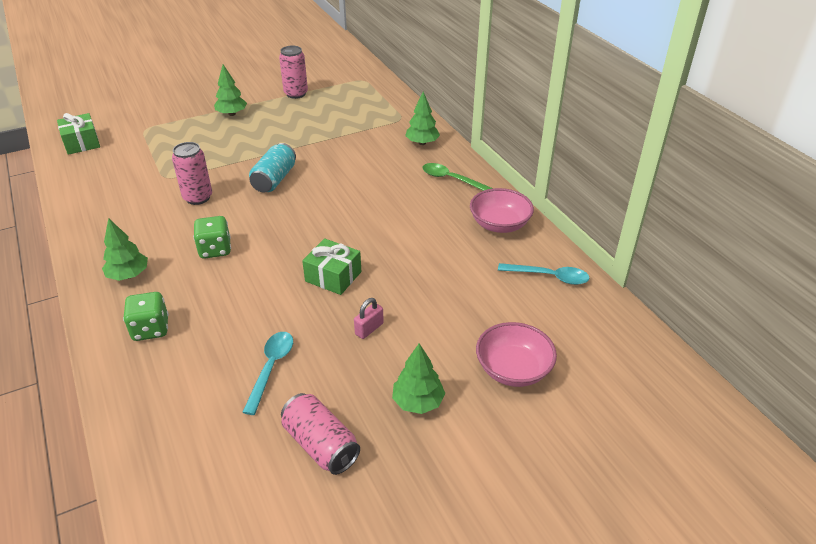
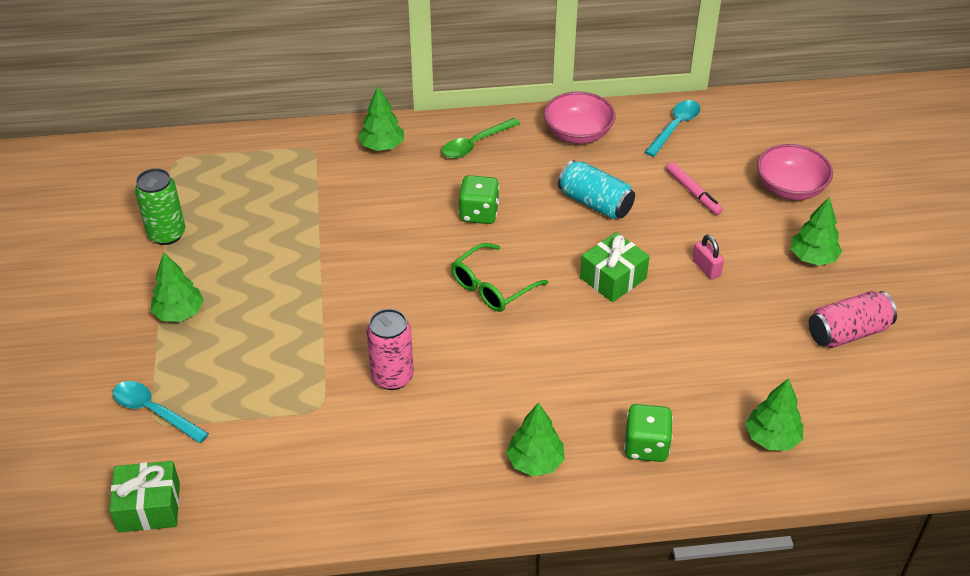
camera: 70 degrees left, 5 degrees up
green dice [193,216,231,259] -> green dice moved to [459,175,499,224]
turquoise spoon [242,332,293,415] -> turquoise spoon moved to [113,381,209,443]
turquoise can [249,143,296,193] -> turquoise can moved to [558,160,635,219]
pink can [279,46,308,99] -> green can [135,168,185,245]
none -> green glasses [451,243,548,312]
none -> pink marker [666,162,723,215]
none -> green tree [745,378,803,451]

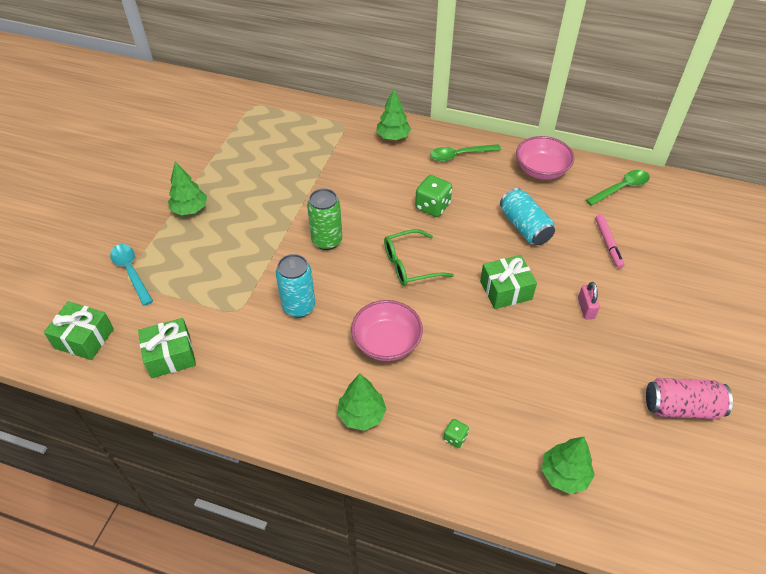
camera: 25 degrees right, 5 degrees up
green can [135,168,185,245] -> green can moved to [307,189,342,250]
pink can [366,309,414,390] -> turquoise can [276,254,315,318]
green dice [624,404,673,462] -> green dice [443,419,469,448], size x0.53
turquoise spoon [645,100,701,157] -> green spoon [586,170,650,206]
pink bowl [757,144,833,200] -> pink bowl moved to [351,300,423,361]
green tree [791,197,842,266] -> none
none -> green gift [138,318,196,378]

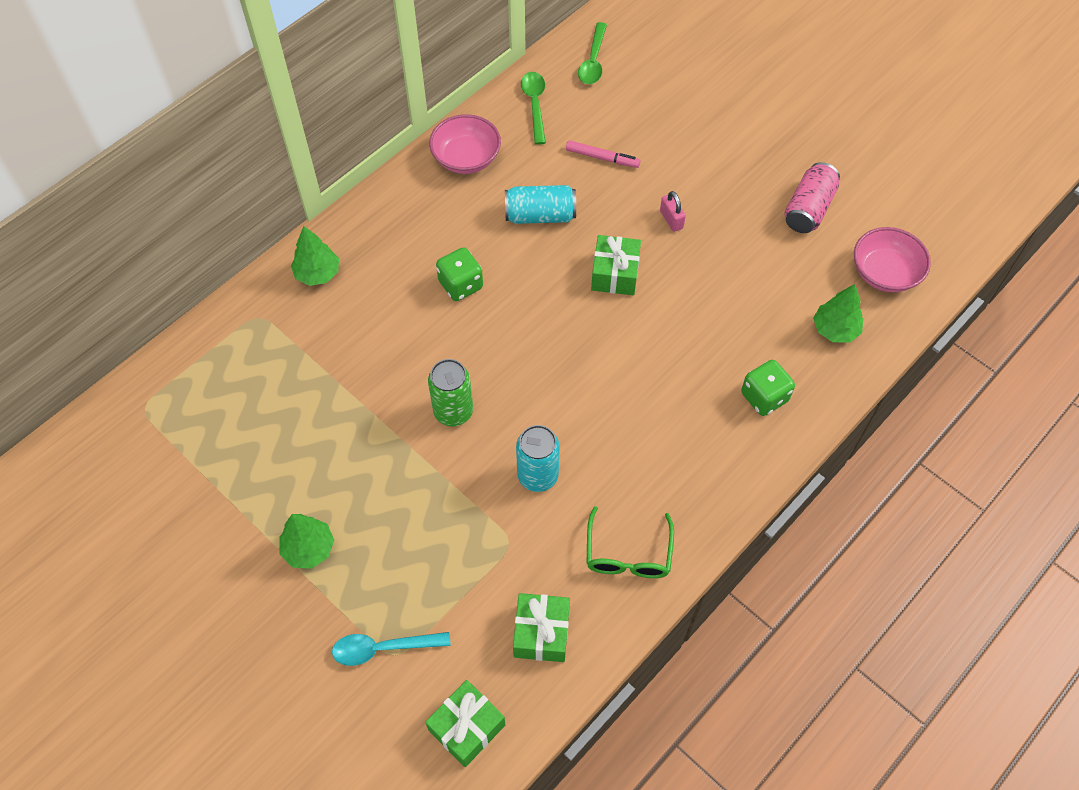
camera: 65 degrees left, 10 degrees up
green tree [337,374,387,431] -> none
pink bowl [351,300,423,361] -> pink bowl moved to [854,227,931,292]
green glasses [384,229,454,286] -> green glasses moved to [587,506,674,578]
green spoon [430,144,501,161] -> green spoon moved to [578,22,607,84]
green dice [443,419,469,448] -> green dice [741,360,795,416], size x1.88
pink padlock [578,282,600,319] -> pink padlock turned 45 degrees clockwise [660,191,686,232]

